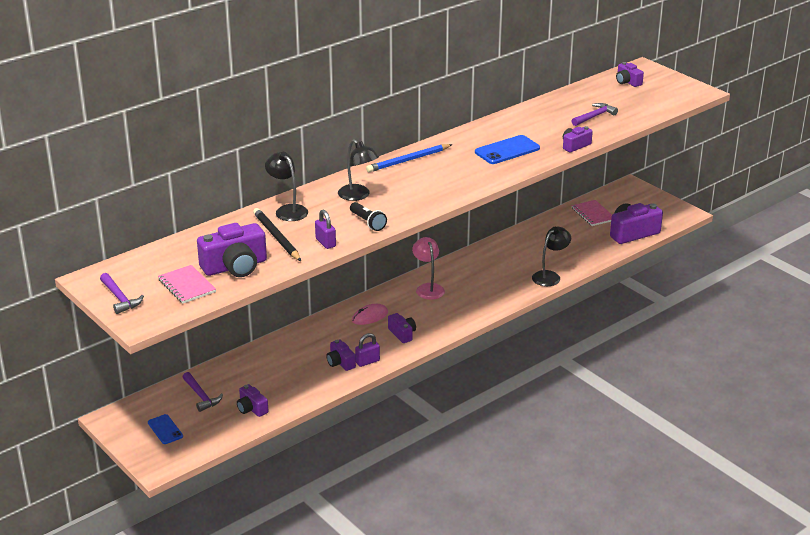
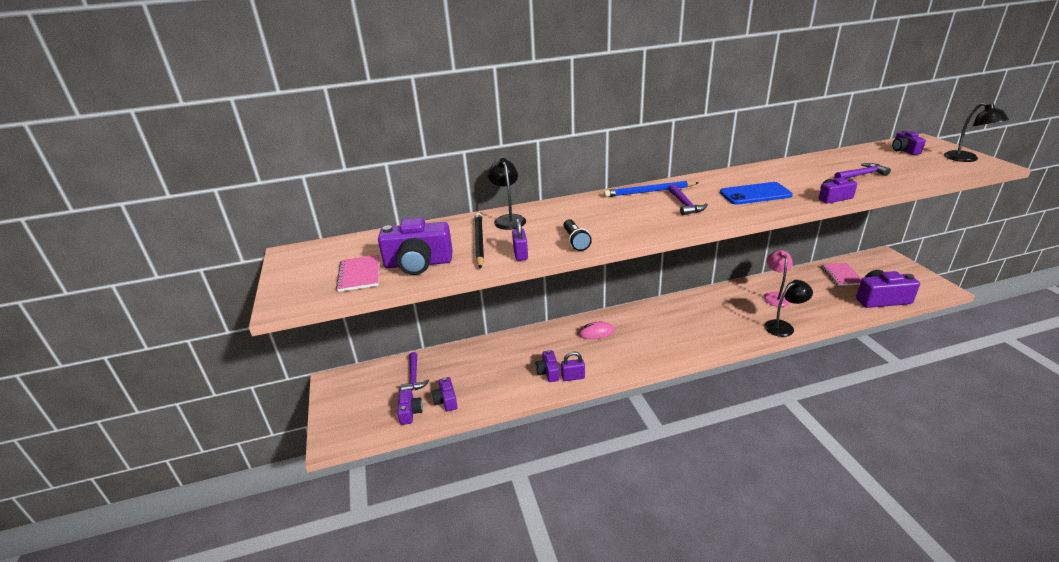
camera: 25 degrees right, 0 degrees up
purple hammer [100,273,144,314] -> purple hammer moved to [669,185,708,215]
blue phone [148,414,183,444] -> none
black lamp [338,139,379,201] -> black lamp moved to [944,103,1009,162]
purple camera [388,313,416,343] -> purple camera moved to [397,389,423,425]
pink lamp [412,237,445,300] -> pink lamp moved to [764,250,793,307]

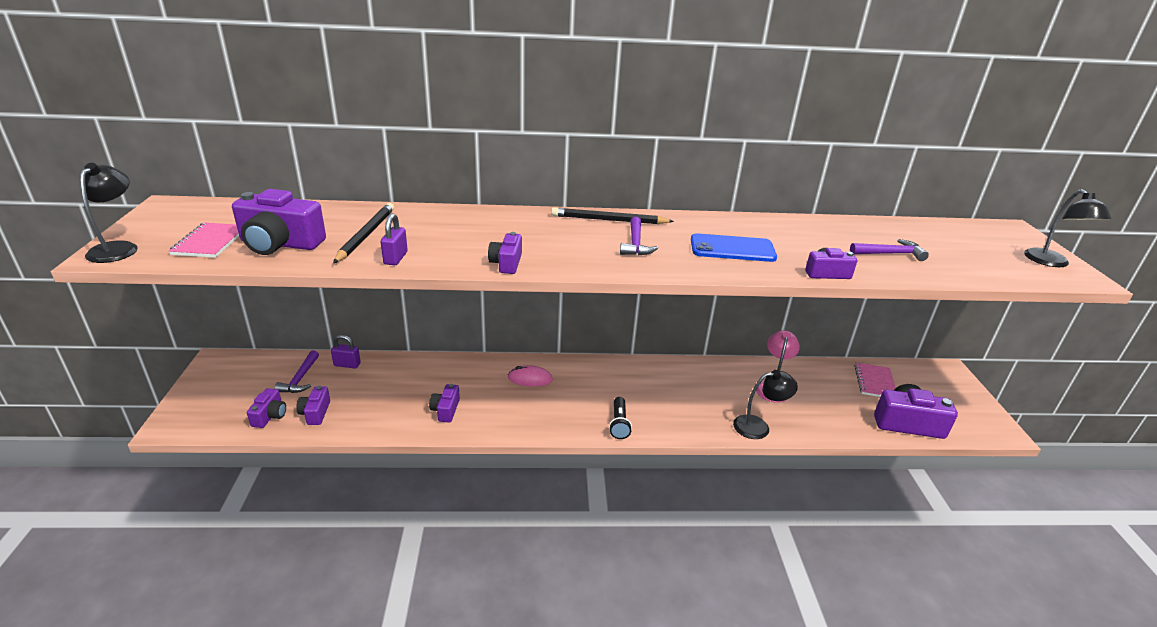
camera: 10 degrees right, 0 degrees up
black lamp [488,158,526,230] -> black lamp moved to [80,163,138,263]
purple padlock [561,351,585,381] -> purple padlock moved to [331,335,361,368]
black flashlight [564,219,592,251] -> black flashlight moved to [609,397,632,439]
blue pencil [604,181,699,197] -> black pencil [551,207,674,224]
purple camera [892,130,926,155] -> purple camera moved to [488,232,522,274]

